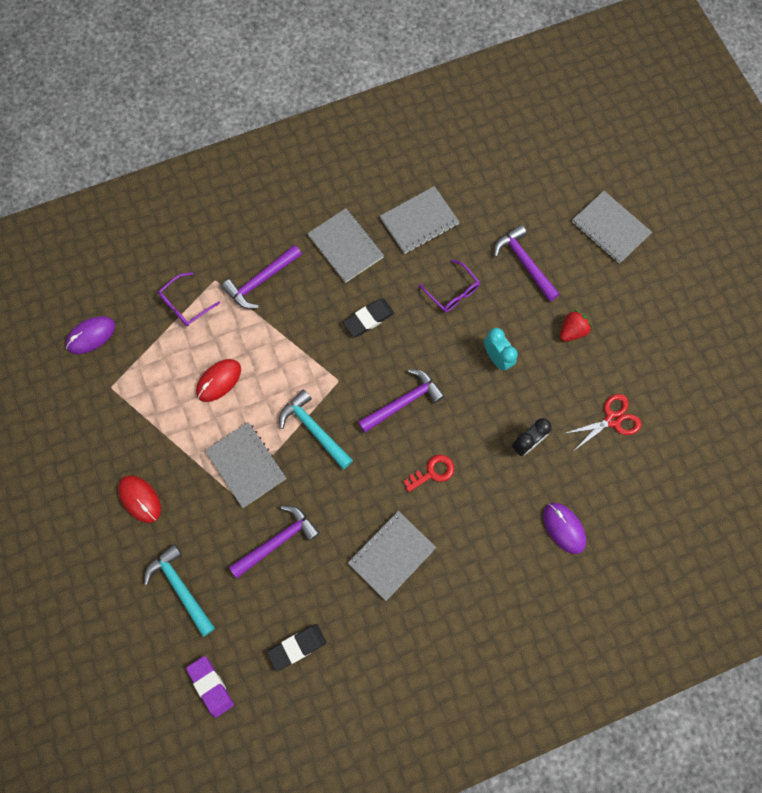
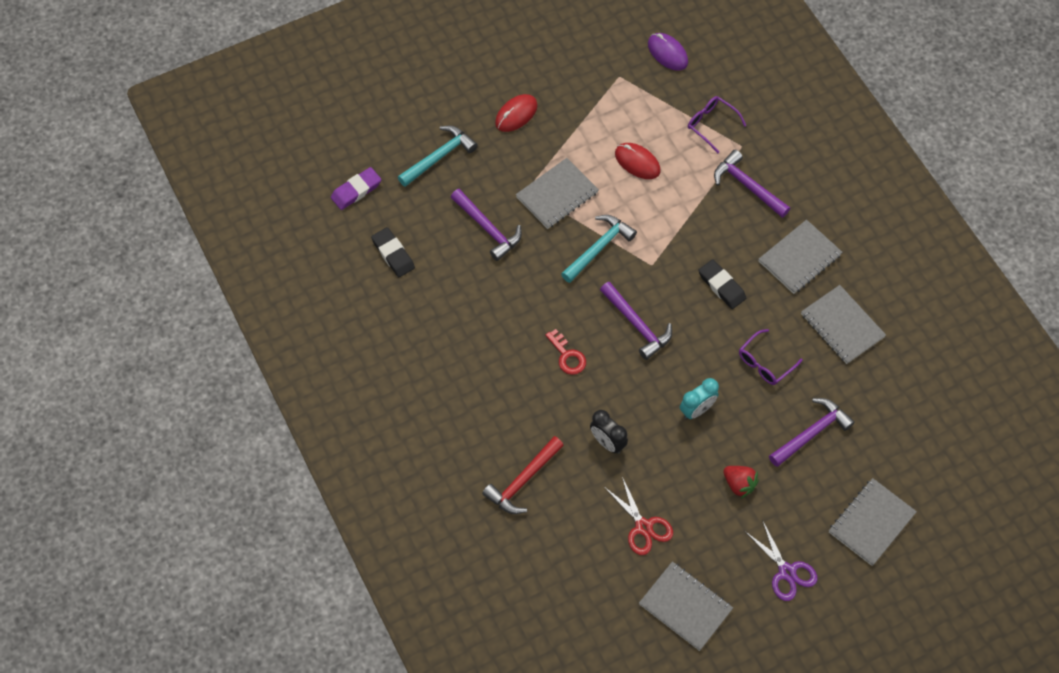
camera: 85 degrees right, 10 degrees down
grey notebook [348,511,437,601] -> grey notebook moved to [639,561,733,651]
purple mouse [543,503,586,554] -> red hammer [482,436,564,514]
none -> purple scissors [745,520,817,601]

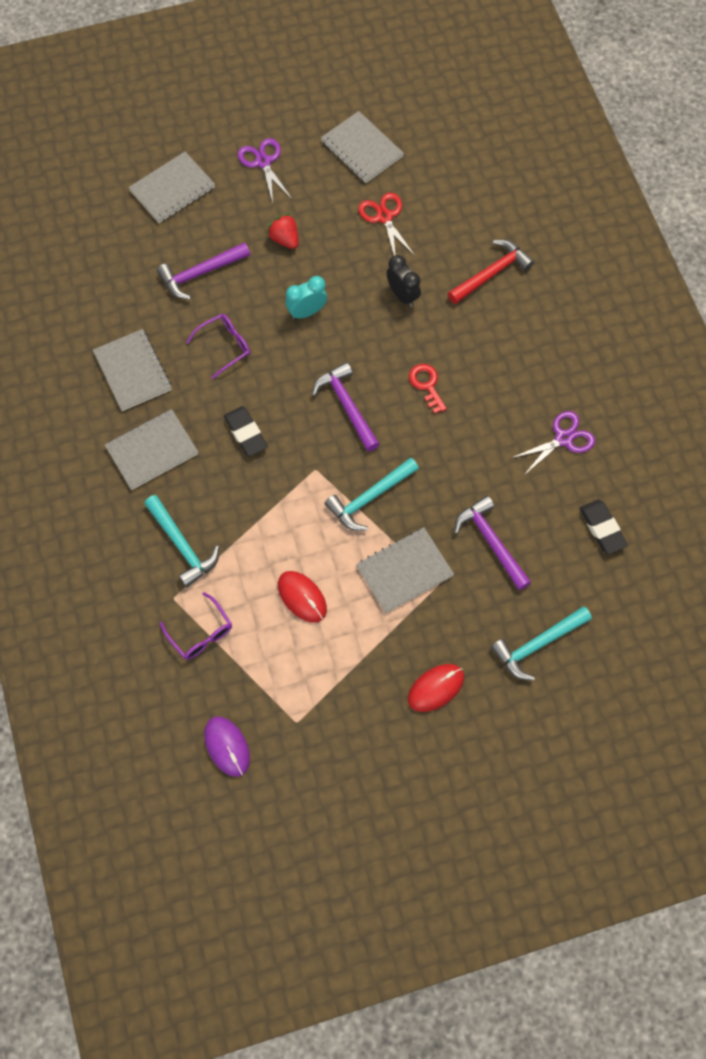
camera: 170 degrees left, 5 degrees up
purple eraser [331,167,381,210] -> none
purple hammer [714,150,790,218] -> turquoise hammer [144,495,219,588]
none -> purple scissors [512,411,595,475]

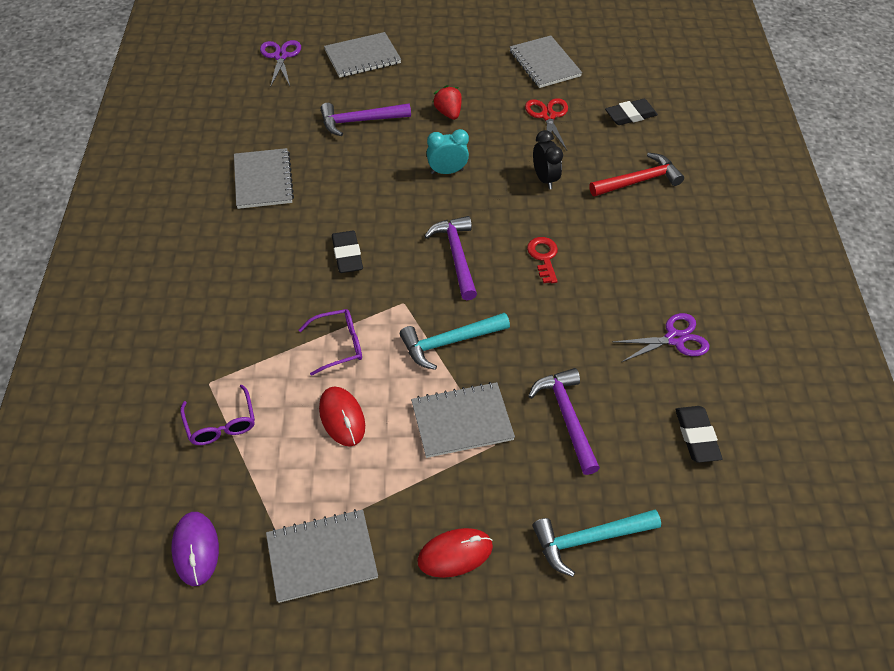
camera: 15 degrees right, 15 degrees down
grey notebook [105,409,198,490] -> grey notebook moved to [266,509,378,603]
turquoise hammer [144,495,219,588] -> none
purple glasses [186,314,250,379] -> purple glasses moved to [299,309,362,376]
purple scissors [238,138,292,203] -> purple scissors moved to [260,40,301,88]
none -> black eraser [605,99,658,125]

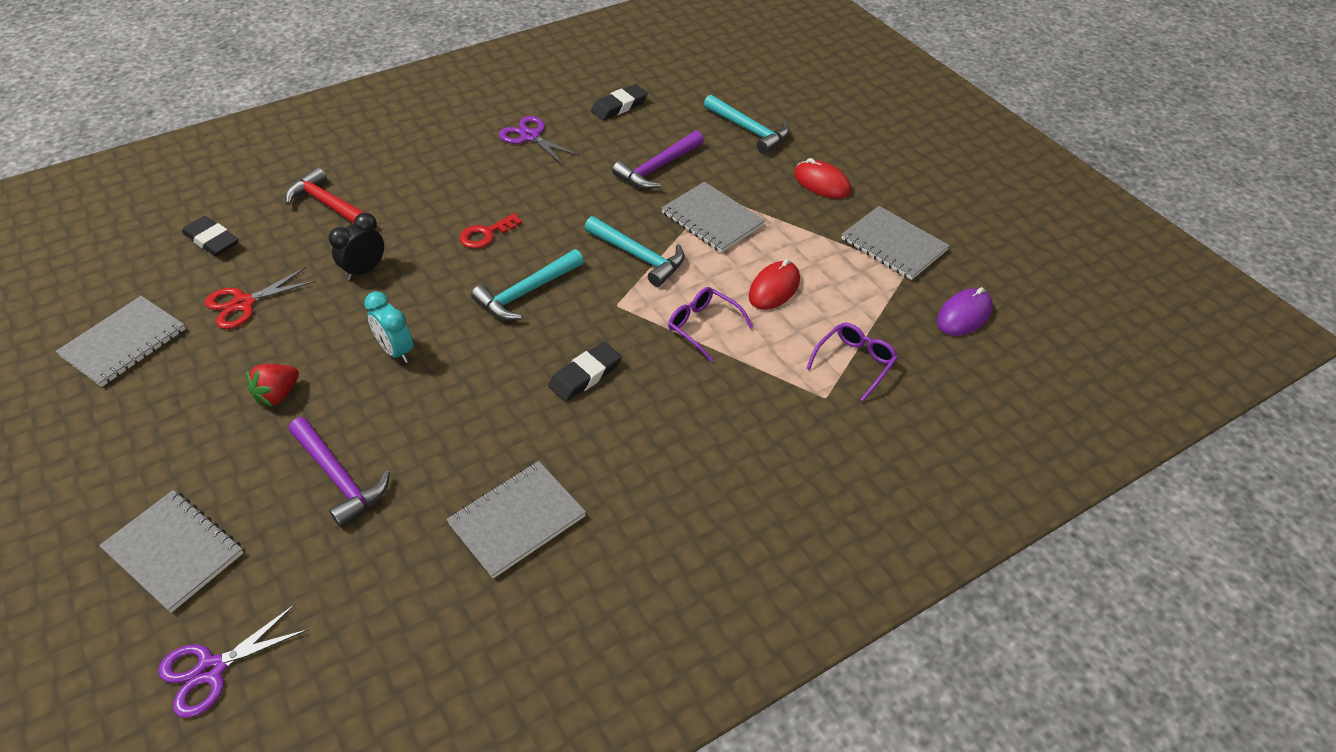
camera: 120 degrees left, 5 degrees down
purple hammer [424,216,477,300] -> turquoise hammer [471,249,584,320]

